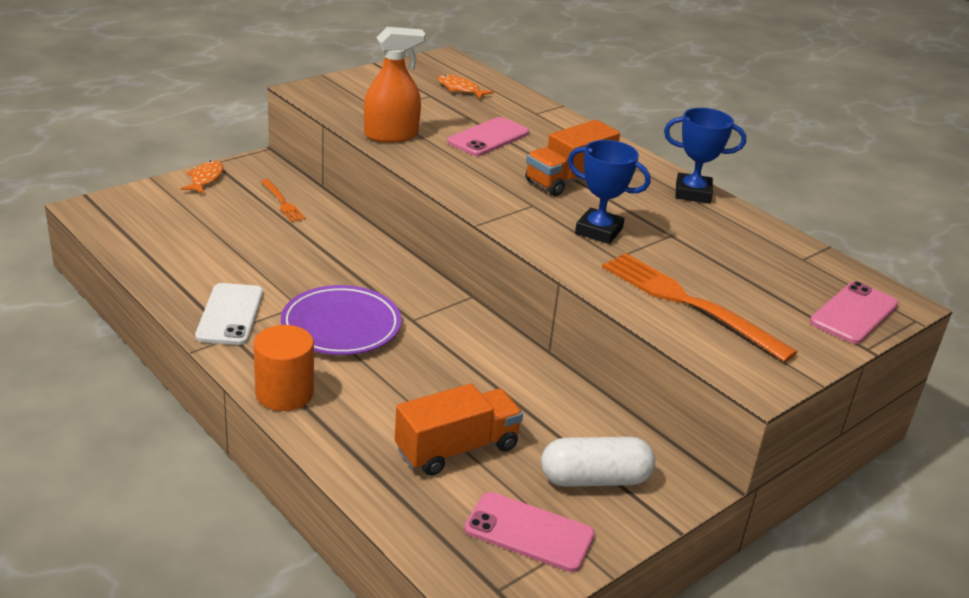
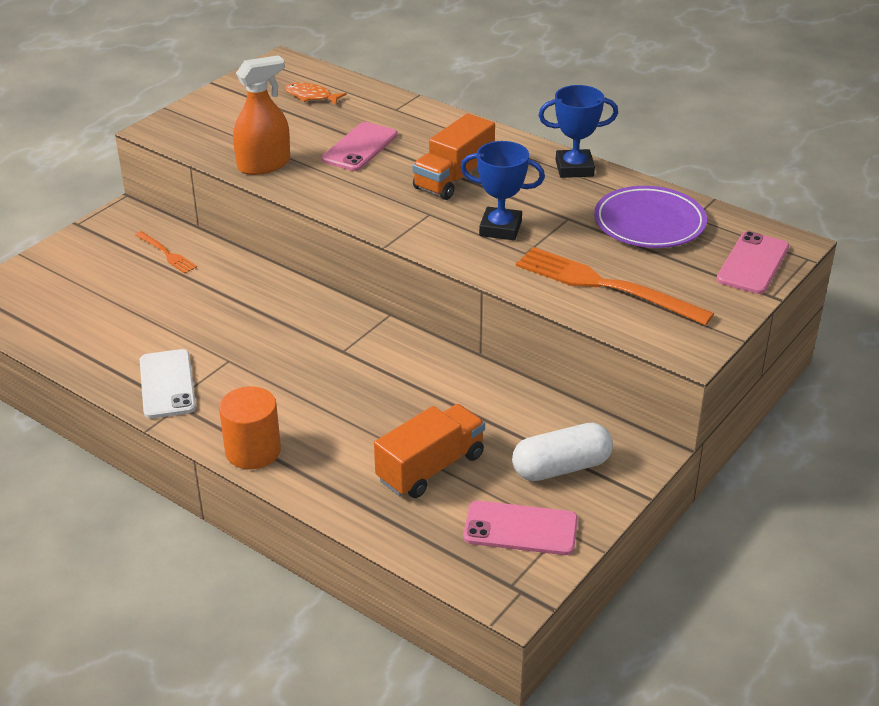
camera: 10 degrees left, 5 degrees up
orange fish [181,161,223,194] -> none
purple plate [281,285,401,355] -> purple plate moved to [594,186,707,248]

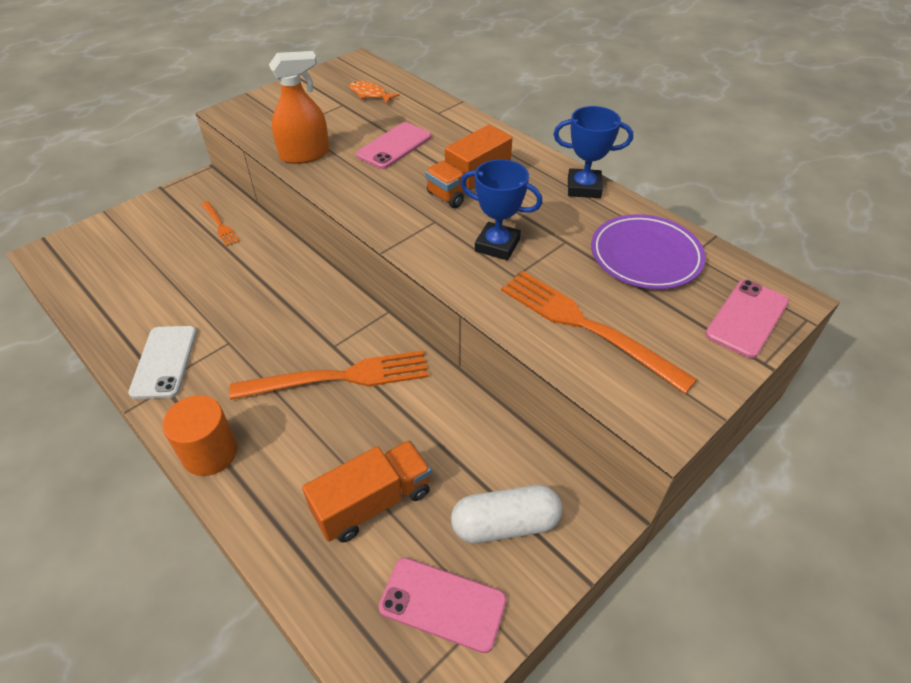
camera: 10 degrees right, 10 degrees up
none -> orange fork [229,350,429,400]

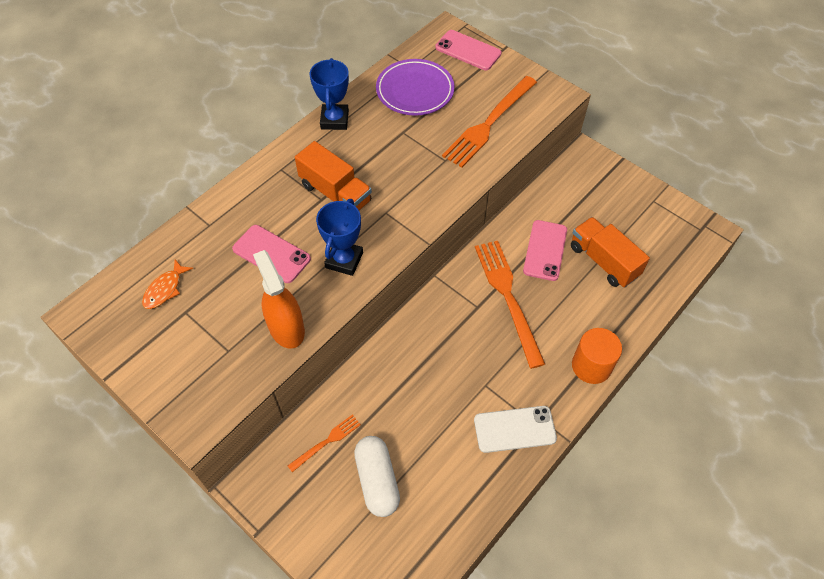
camera: 95 degrees left, 10 degrees up
pink phone [378,558,507,653] -> pink phone moved to [523,220,567,281]
white capsule [451,485,562,543] -> white capsule moved to [354,436,400,517]
blue trophy [460,159,543,260] -> blue trophy moved to [316,199,363,276]

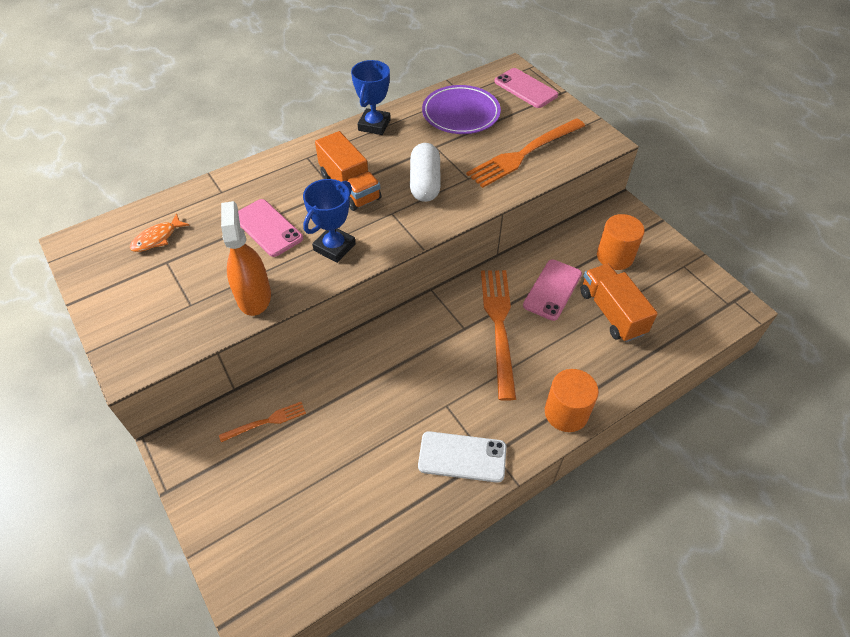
camera: 15 degrees right, 5 degrees down
white capsule [354,436,400,517] -> white capsule moved to [410,143,441,202]
none -> orange cylinder [597,214,645,270]

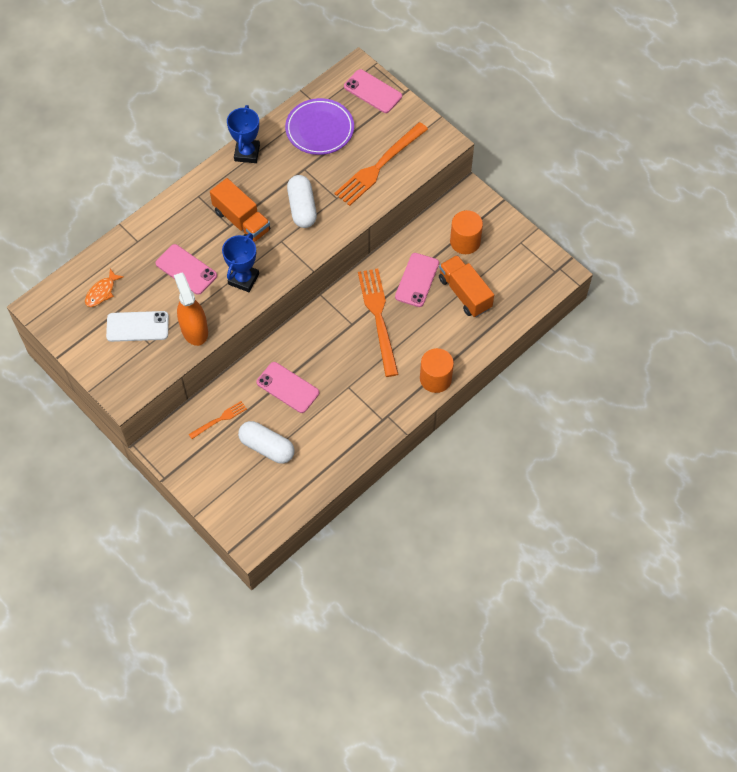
camera: 10 degrees left, 10 degrees up
white phone [418,431,506,483] -> white phone moved to [106,311,169,342]
none -> white capsule [238,421,295,463]
none -> pink phone [257,362,319,413]

